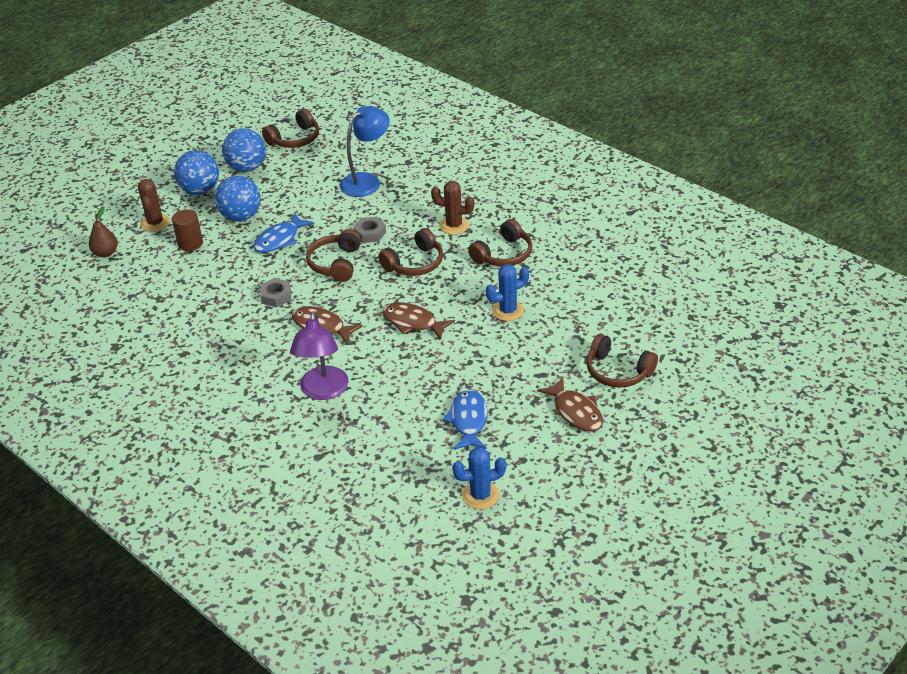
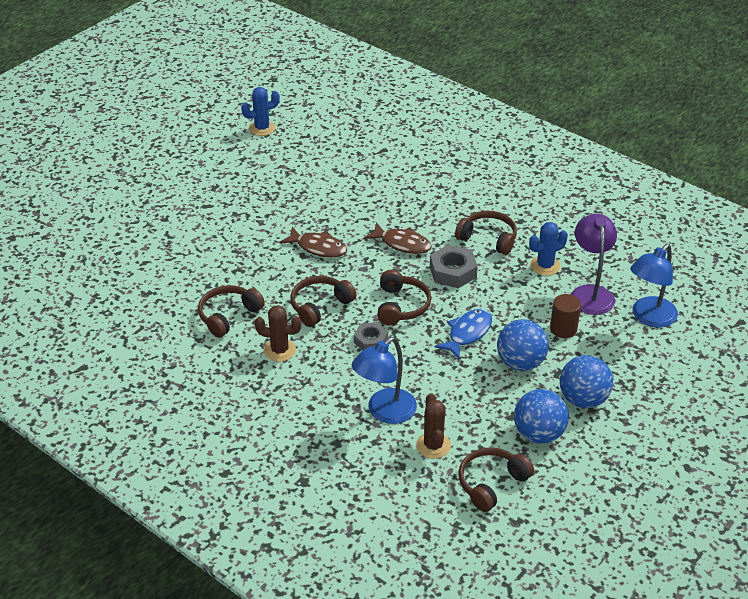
camera: 175 degrees right, 0 degrees up
brown pear [89,206,118,257] -> blue lamp [630,244,678,328]
brown cactus [138,179,170,232] -> brown cactus moved to [416,393,451,459]
grey nut [260,278,291,308] -> grey nut [430,245,478,288], size x1.51
purple lamp [290,311,349,400] -> purple lamp moved to [571,214,617,315]
blue fish [443,389,488,450] -> none
blue cactus [486,264,529,321] -> blue cactus moved to [529,222,568,276]
brown fish [537,377,603,432] -> none
brown headphones [586,334,658,388] -> brown headphones moved to [455,211,517,255]

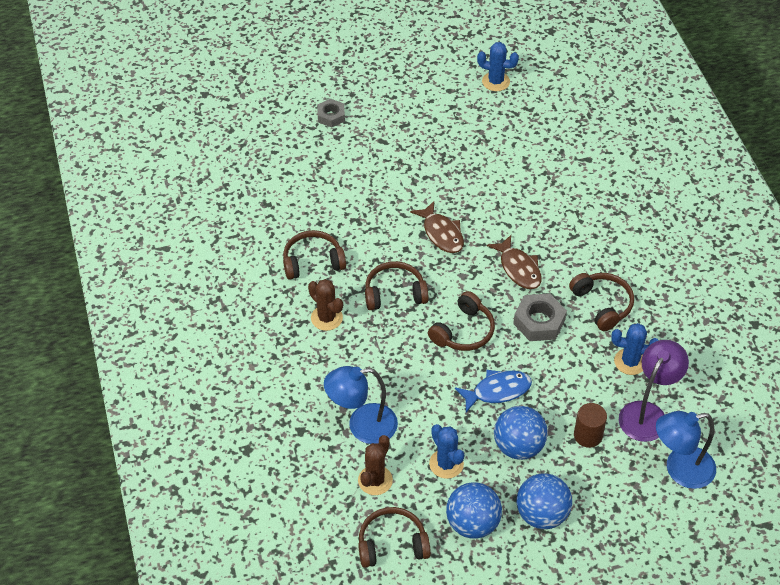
camera: 35 degrees right, 10 degrees up
grey nut [354,322,388,351] -> grey nut moved to [317,98,345,127]
none -> blue cactus [429,424,464,479]

